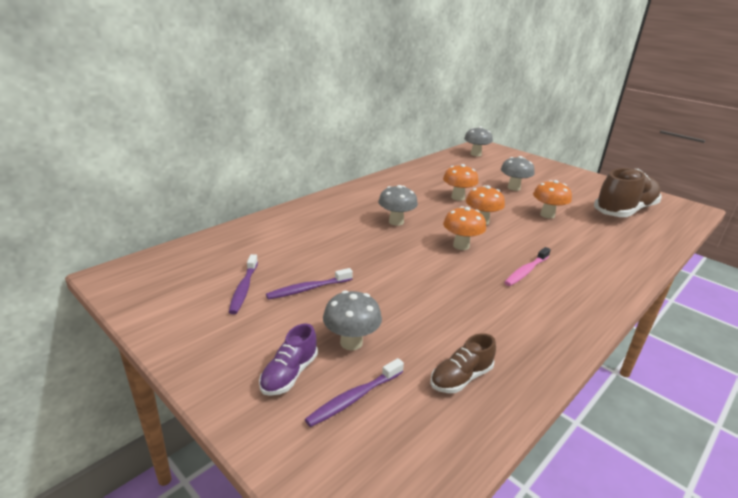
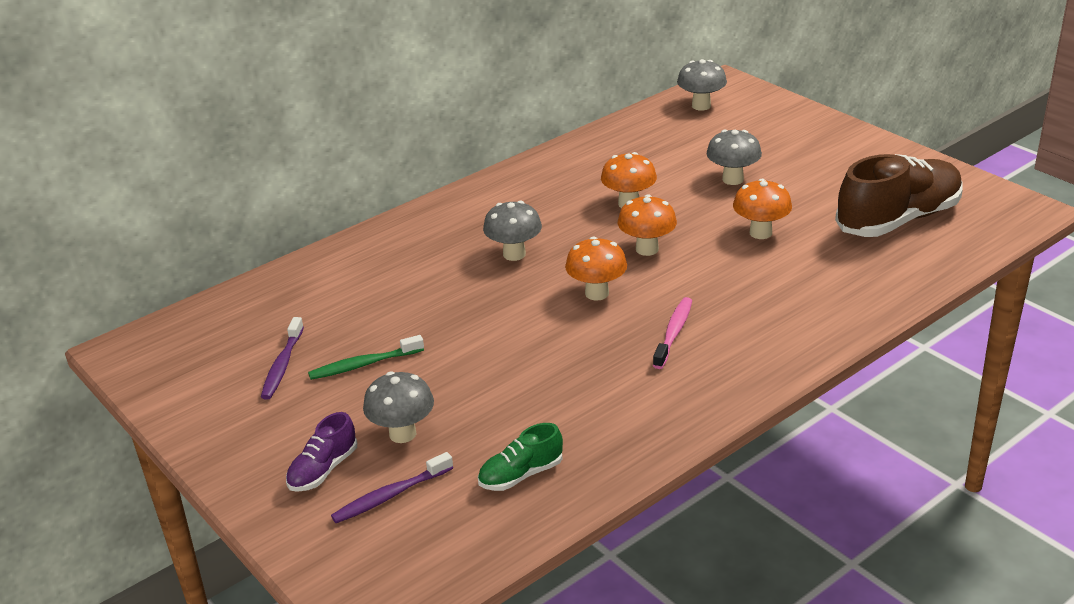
camera: 10 degrees right, 5 degrees up
purple toothbrush [266,268,353,300] -> green toothbrush [308,335,424,380]
brown shoe [430,333,496,393] -> green shoe [478,423,563,491]
pink toothbrush [504,247,551,286] -> pink toothbrush turned 150 degrees clockwise [653,297,692,369]

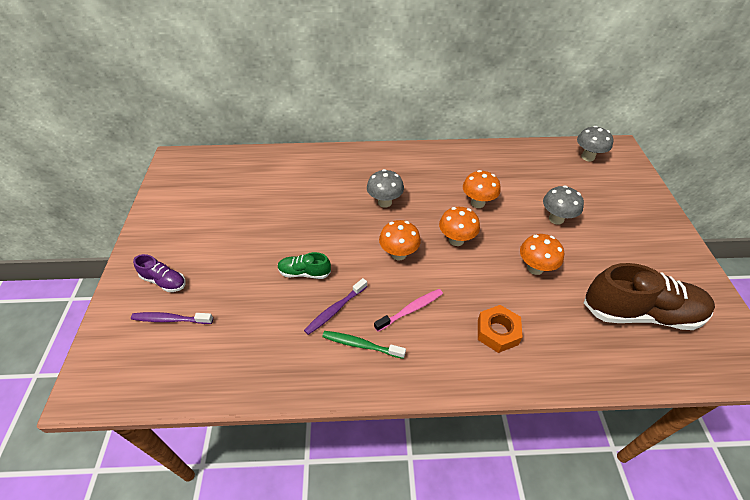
camera: 35 degrees right, 15 degrees up
purple toothbrush [261,317,304,400] -> purple toothbrush moved to [304,278,367,335]
purple shoe [286,412,358,492] -> purple shoe turned 135 degrees counterclockwise [133,254,186,292]
green toothbrush [308,335,424,380] -> green toothbrush moved to [322,331,406,359]
grey mushroom [363,371,434,443] -> none
green shoe [478,423,563,491] -> green shoe moved to [278,252,331,279]
none -> orange nut [478,305,522,353]

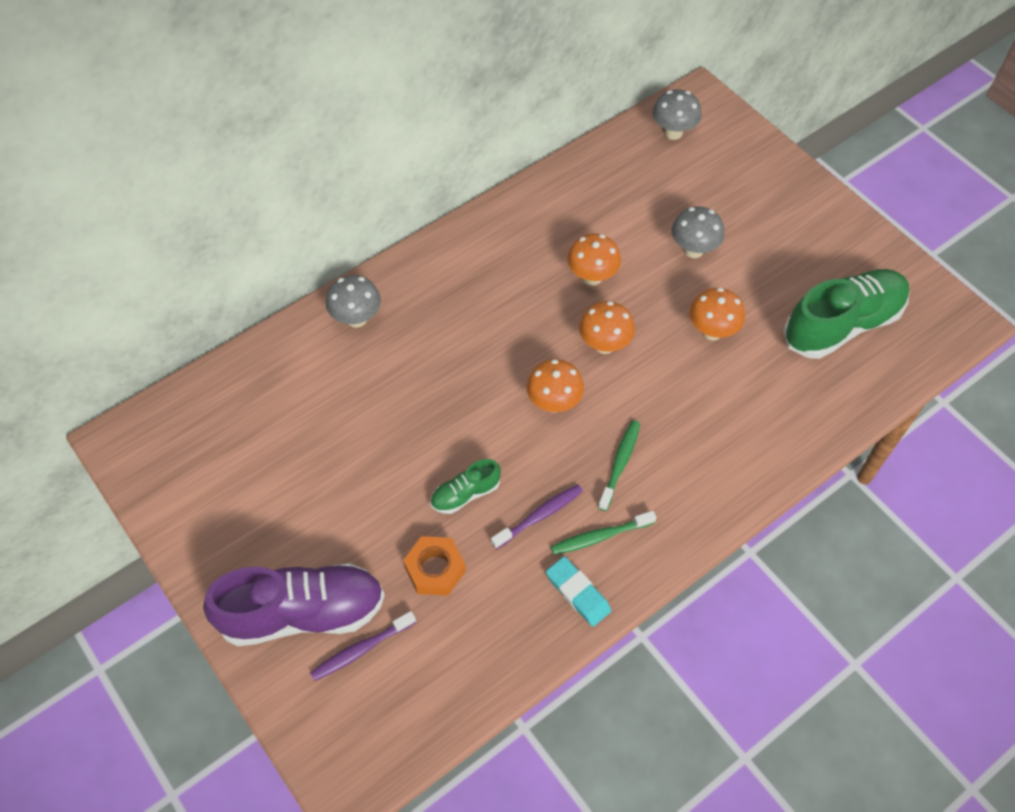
camera: 35 degrees left, 10 degrees up
purple shoe [133,254,186,292] -> purple shoe [203,563,385,647], size x2.08
purple toothbrush [304,278,367,335] -> purple toothbrush turned 135 degrees counterclockwise [491,484,583,549]
grey mushroom [367,169,404,208] -> grey mushroom moved to [326,275,381,328]
pink toothbrush [374,289,443,332] -> green toothbrush [598,420,640,511]
orange nut [478,305,522,353] -> orange nut moved to [403,536,466,596]
brown shoe [584,263,715,330] -> green shoe [783,269,910,359]
none -> turquoise eraser [546,556,611,627]

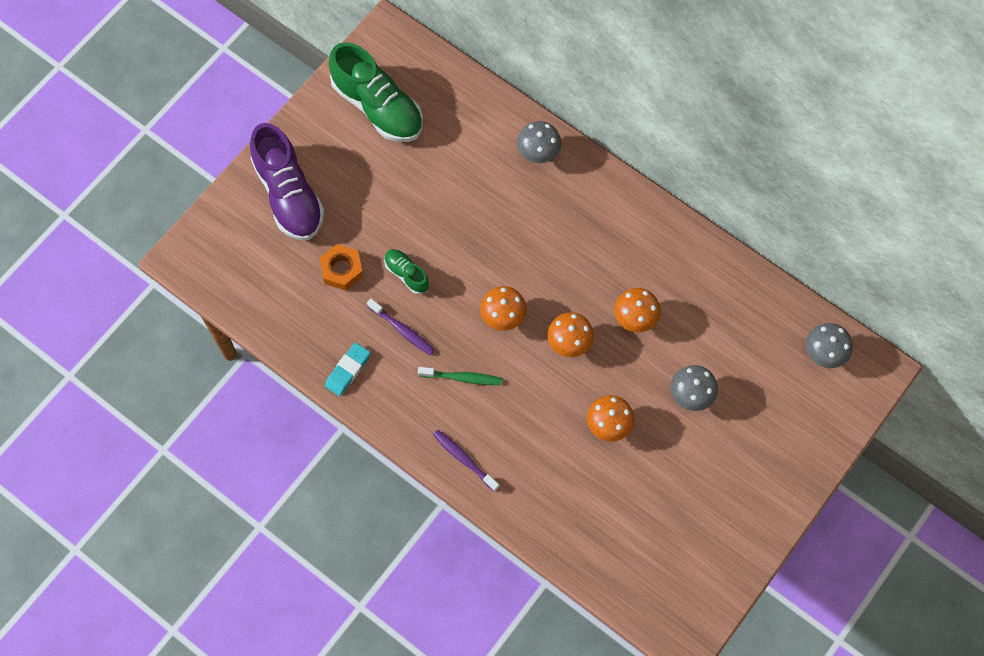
camera: 75 degrees right, 10 degrees up
purple toothbrush [310,611,416,681] -> purple toothbrush moved to [433,430,499,492]
green toothbrush [551,511,657,555] -> none
green shoe [783,269,910,359] -> green shoe moved to [329,42,423,142]

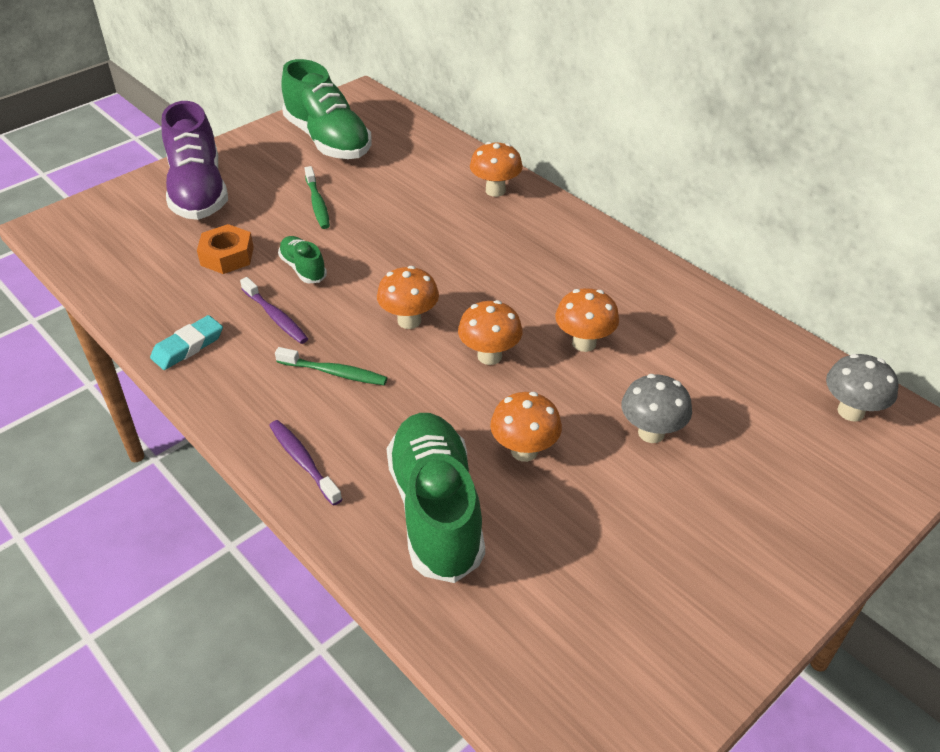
camera: 10 degrees right, 25 degrees down
grey mushroom [517,121,561,163] -> orange mushroom [470,142,523,197]
none -> green toothbrush [305,166,330,229]
none -> green shoe [386,413,485,583]

